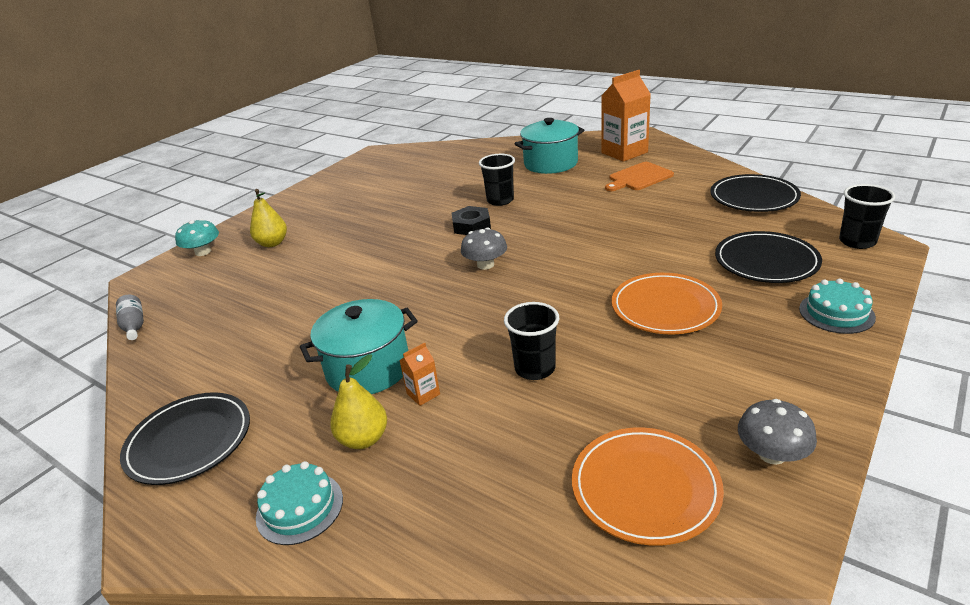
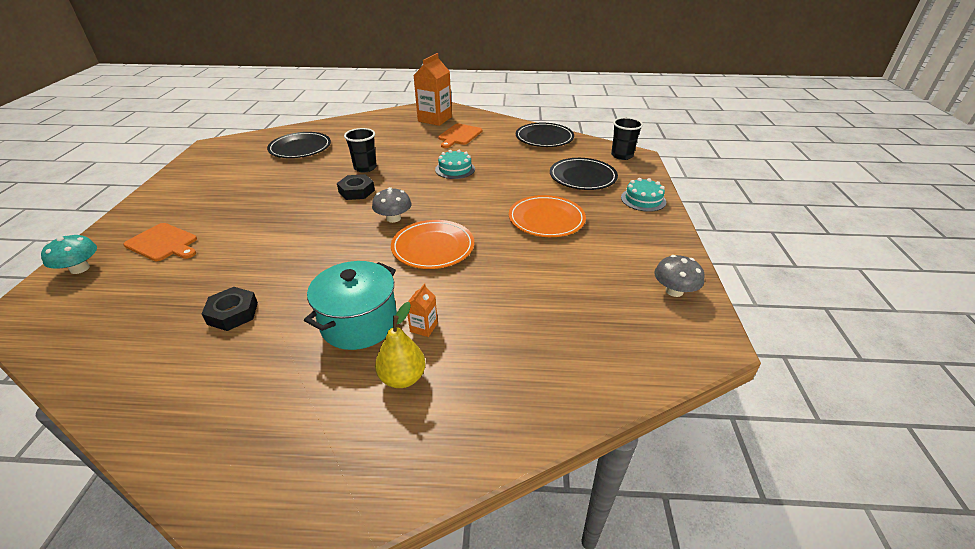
camera: 35 degrees left, 5 degrees up
grey bottle [116,294,144,340] -> none
black plate [120,392,250,485] -> black plate moved to [267,132,331,158]
yellow pear [250,189,287,247] -> orange cutting board [123,223,197,261]
turquoise cake [256,461,343,545] -> turquoise cake moved to [435,150,475,179]
black cup [504,302,559,380] -> none
turquoise pot [514,118,584,174] -> none
orange plate [572,427,724,546] -> orange plate moved to [391,220,474,269]
none -> black nut [202,287,258,331]

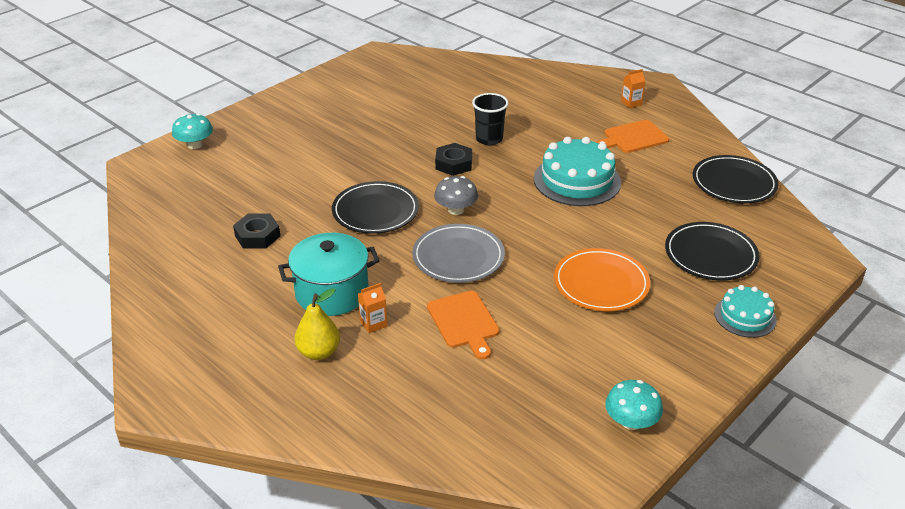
camera: 40 degrees right, 0 degrees up
orange cutting board [123,223,197,261] -> orange cutting board moved to [427,291,500,360]
black plate [267,132,331,158] -> black plate moved to [332,181,419,234]
orange plate [391,220,474,269] -> grey plate [412,224,505,283]
orange carton [413,53,452,126] -> orange carton [621,69,645,108], size x0.45
turquoise cake [435,150,475,179] -> turquoise cake [534,137,621,206], size x1.72
black cup [611,117,643,160] -> none
grey mushroom [654,255,705,297] -> turquoise mushroom [605,380,663,430]

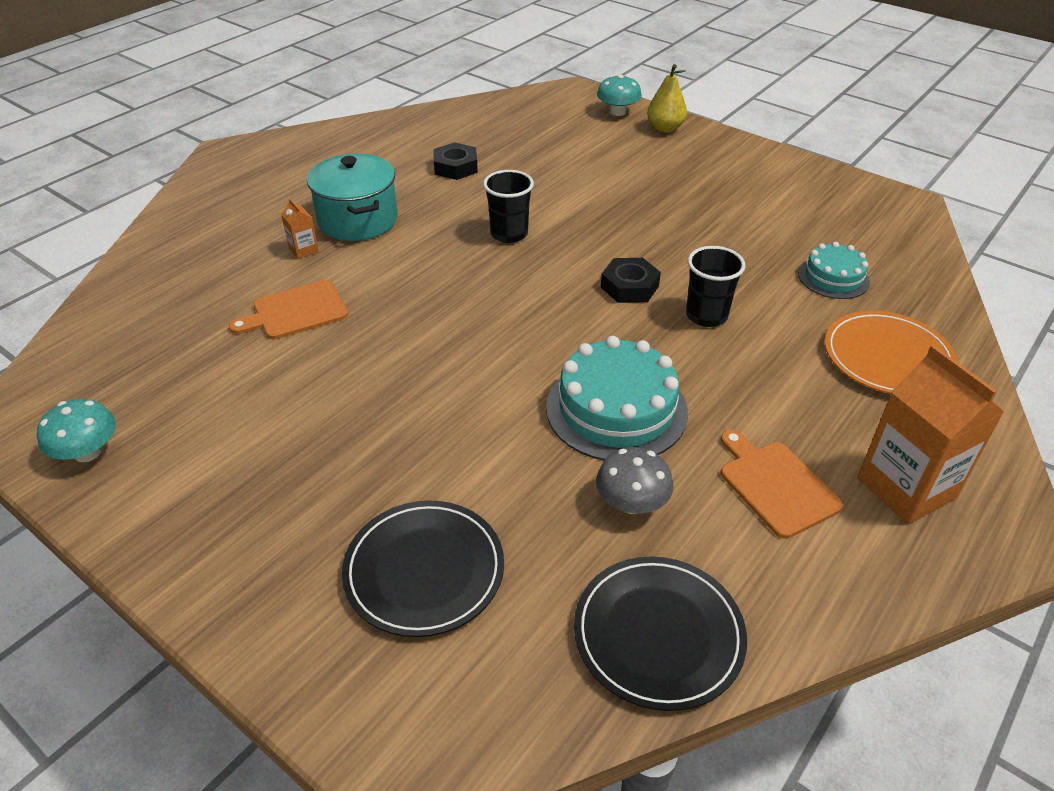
camera: 85 degrees right, 5 degrees up
yellow pear [294,288,340,360] -> yellow pear moved to [647,64,687,133]
black plate [332,181,419,234] -> black cup [483,170,534,243]
grey plate [412,224,505,283] -> none
grey mushroom [434,176,478,215] -> grey mushroom moved to [596,447,673,514]
orange plate [554,248,650,311] -> orange plate moved to [825,311,958,394]
orange carton [621,69,645,108] -> orange carton [857,345,1004,524], size x2.24
turquoise cake [714,285,777,338] -> turquoise cake moved to [798,242,870,299]

